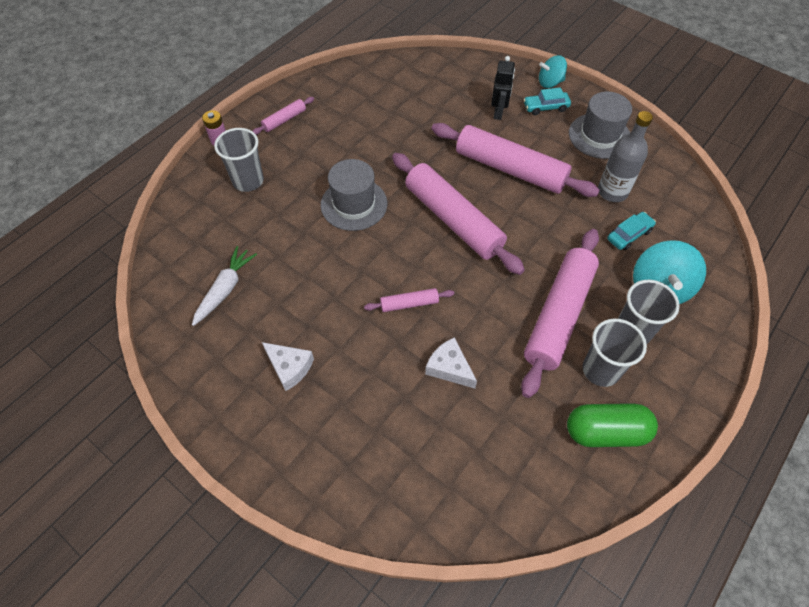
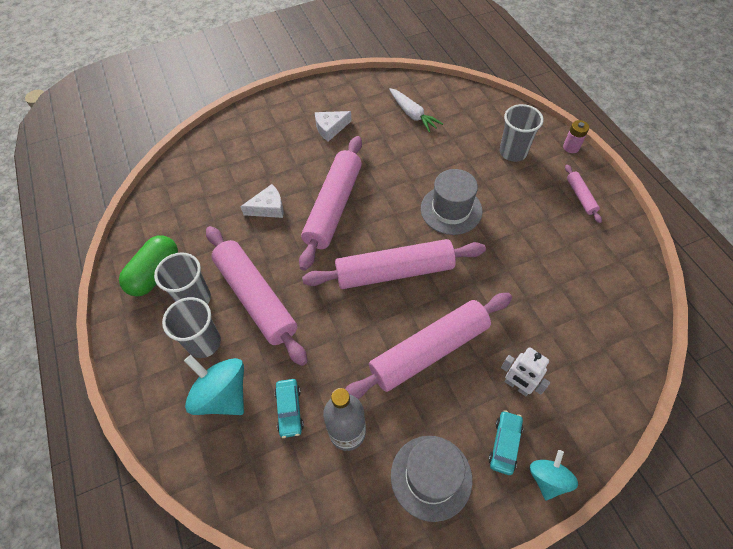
camera: 120 degrees right, 0 degrees up
pink rolling pin [364,288,454,312] -> pink rolling pin [299,136,362,271], size x2.25
black robot [491,56,515,120] -> white robot [501,347,550,396]

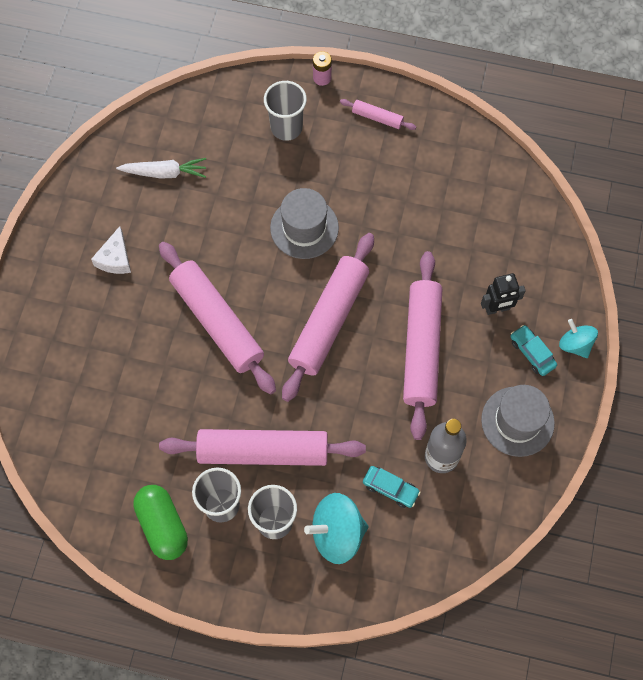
camera: 55 degrees left, 10 degrees up
white cheese [240,184,284,218] -> none
white robot [501,347,550,396] -> black robot [481,273,526,315]

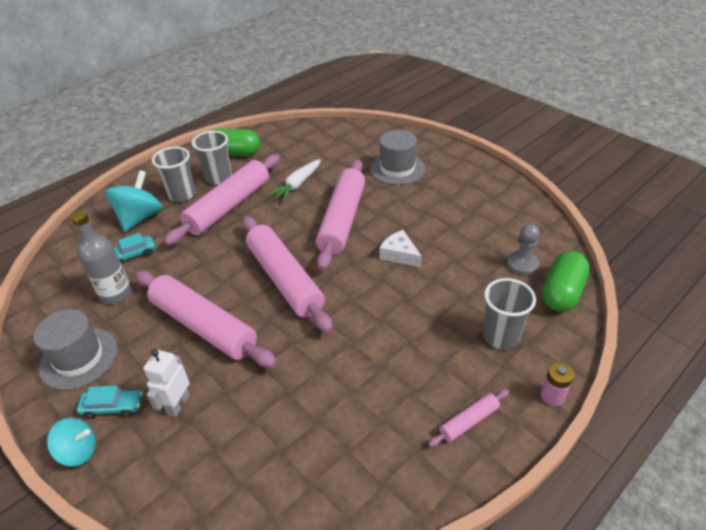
camera: 125 degrees right, 25 degrees down
white cheese [91,226,131,274] -> white cheese moved to [379,230,422,267]
white carrot [116,158,206,179] -> white carrot moved to [268,159,321,202]
pink rolling pin [159,242,276,394] -> pink rolling pin turned 75 degrees counterclockwise [316,159,365,271]
grey hat [270,188,339,259] -> grey hat moved to [370,130,425,185]
black robot [481,273,526,315] -> white robot [143,349,190,417]
none -> grey pawn [507,224,540,275]
none -> green capsule [542,251,590,312]

